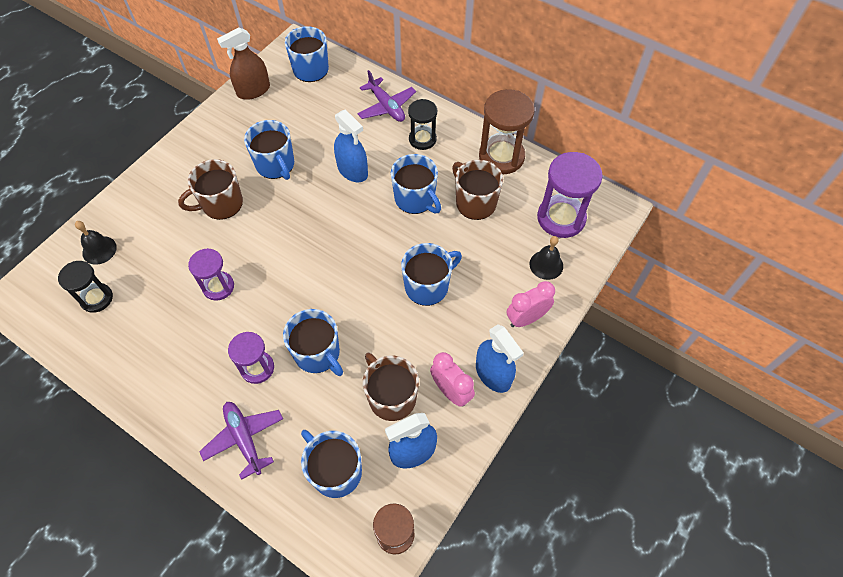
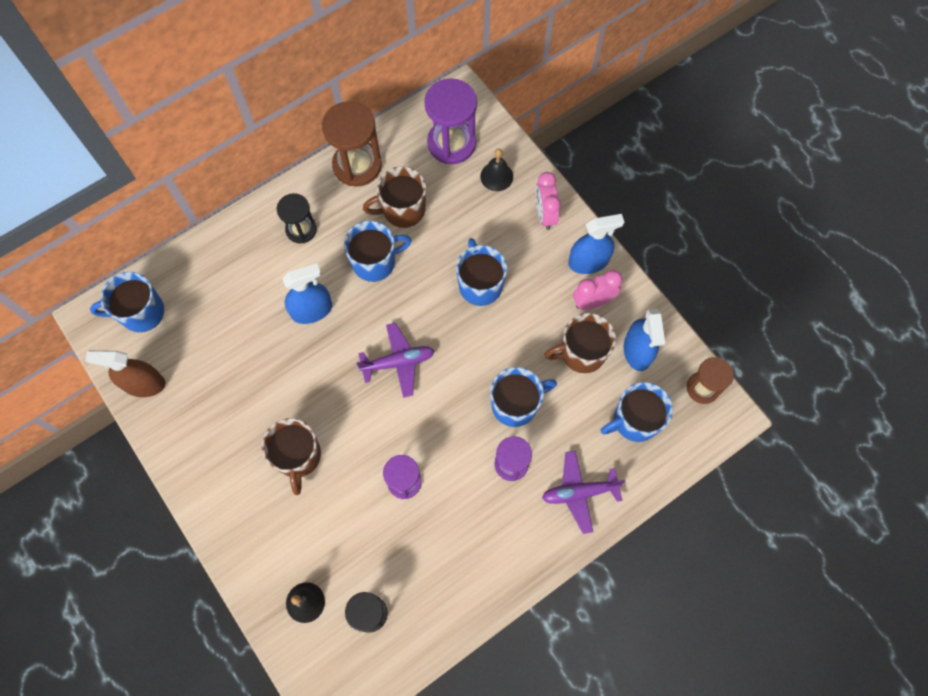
camera: 70 degrees left, 10 degrees up
brown spray bottle [217,27,270,100] -> brown spray bottle turned 105 degrees clockwise [85,350,165,397]
blue mug [244,120,294,180] -> none
purple plane [357,70,416,122] -> purple plane moved to [357,323,434,398]

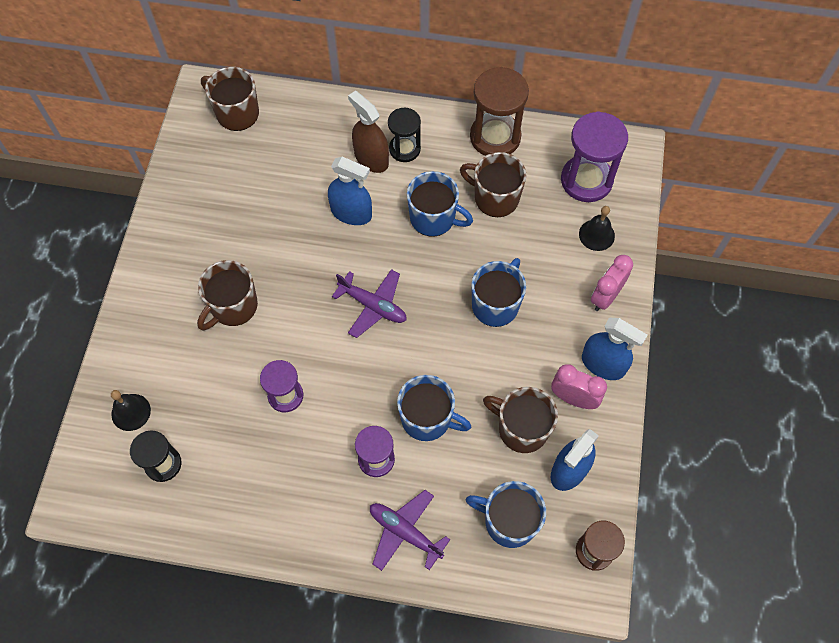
camera: 45 degrees right, 5 degrees down
brown spray bottle [85,350,165,397] -> brown spray bottle moved to [348,91,389,173]
blue mug [90,272,164,332] -> brown mug [201,67,259,131]

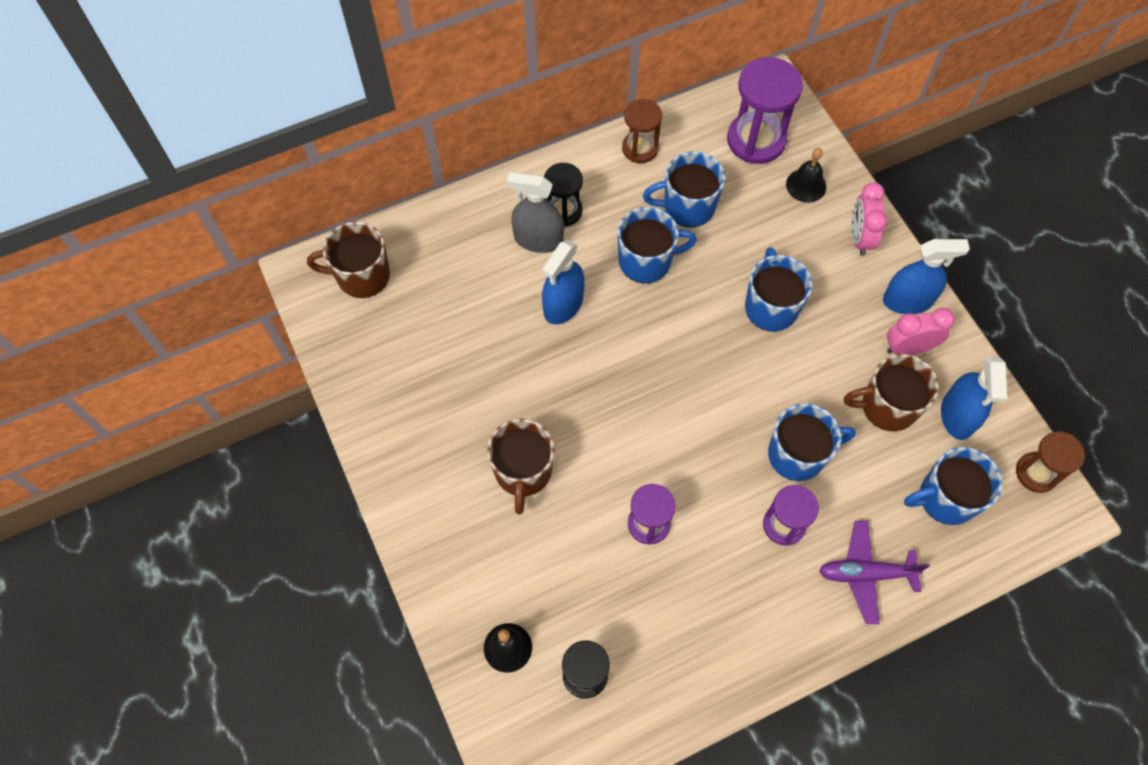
camera: 35 degrees left, 0 degrees up
blue spray bottle [328,157,372,225] -> blue spray bottle turned 135 degrees clockwise [542,240,585,325]
purple plane [332,269,407,338] -> none
brown spray bottle [348,91,389,173] -> grey spray bottle [507,172,564,253]
brown mug [460,152,526,217] -> blue mug [643,152,725,227]
brown hourglass [470,67,529,156] -> brown hourglass [622,99,662,163], size x0.62

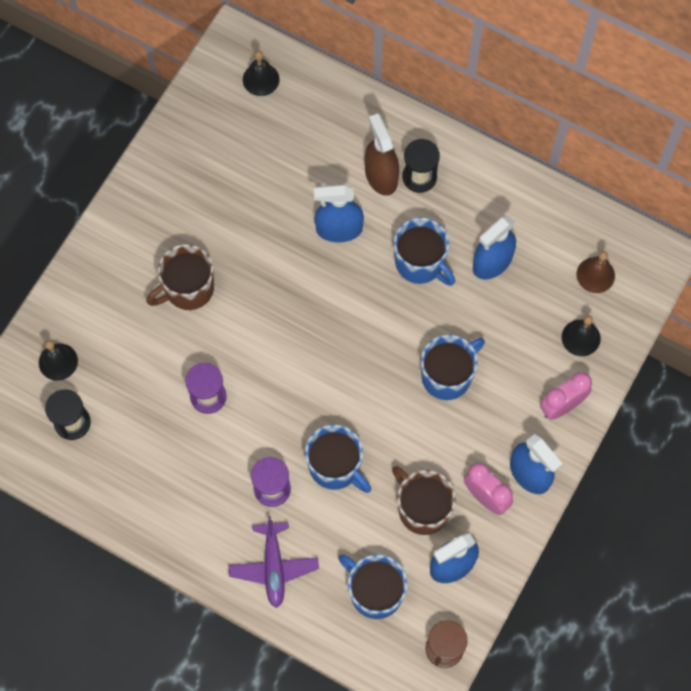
camera: 55 degrees right, 5 degrees up
brown mug [307,221,390,298] -> black bell [243,51,280,96]
grey spray bottle [507,172,564,253] -> brown spray bottle [365,114,399,196]
brown hourglass [622,99,662,163] -> none
blue mug [643,152,725,227] -> blue spray bottle [473,216,516,280]
purple hourglass [727,57,803,164] -> brown bell [577,251,615,293]
purple plane [819,521,930,624] -> purple plane turned 150 degrees counterclockwise [228,516,319,608]

